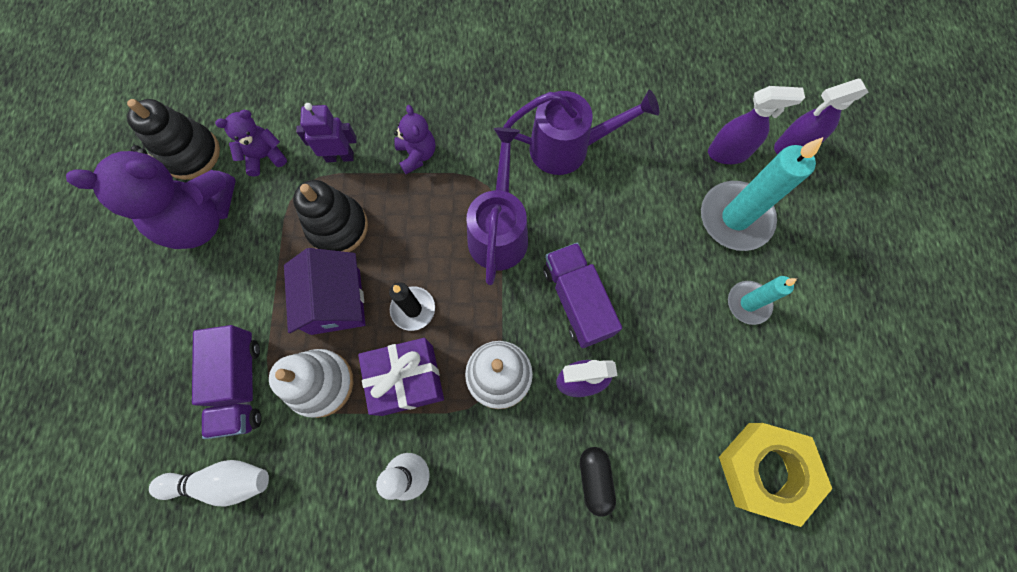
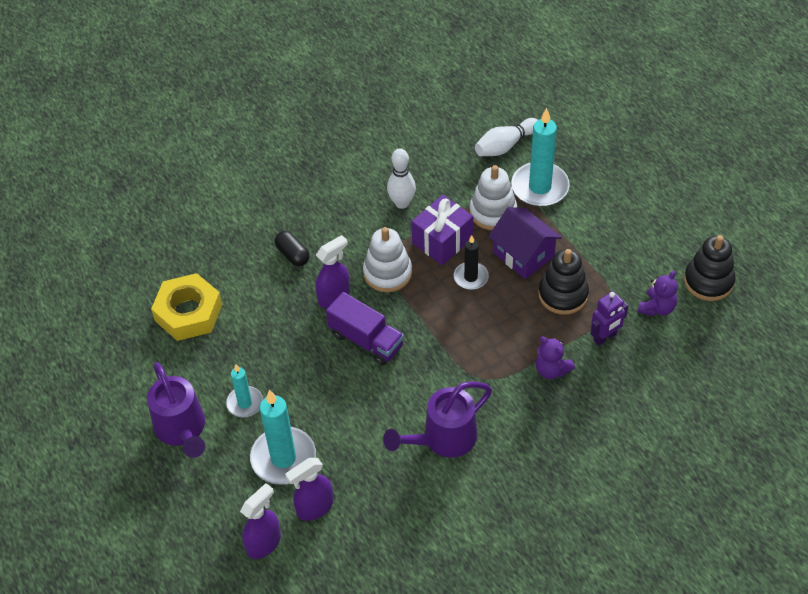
camera: 150 degrees right, 20 degrees down
purple teddy bear [66,145,236,249] -> none
purple truck [192,325,261,439] -> turquoise candle [511,108,570,207]
purple watering can [467,127,528,285] -> purple watering can moved to [147,362,205,458]

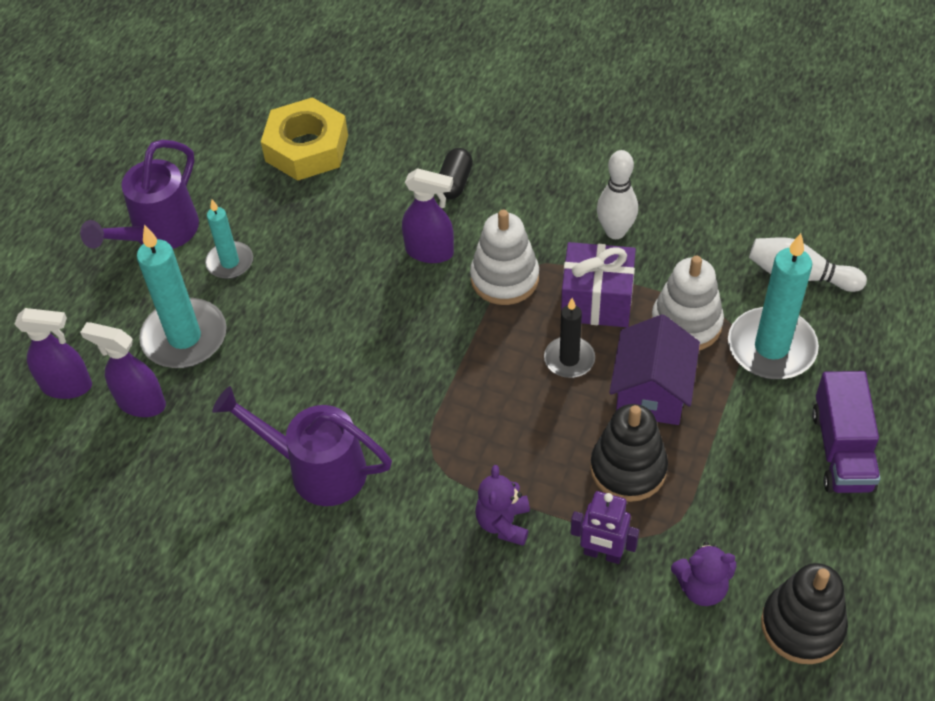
camera: 55 degrees right, 0 degrees up
purple truck [326,292,404,366] -> purple truck moved to [812,371,881,493]

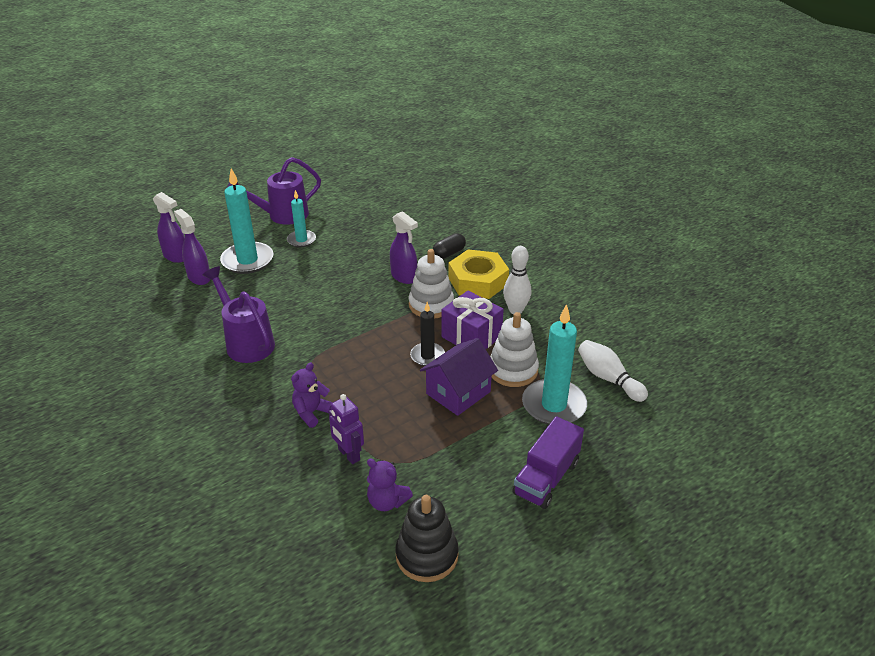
camera: 30 degrees right, 15 degrees down
yellow nut [261,97,348,181] -> yellow nut moved to [448,249,509,299]
black stacking toy [590,404,668,502] -> none

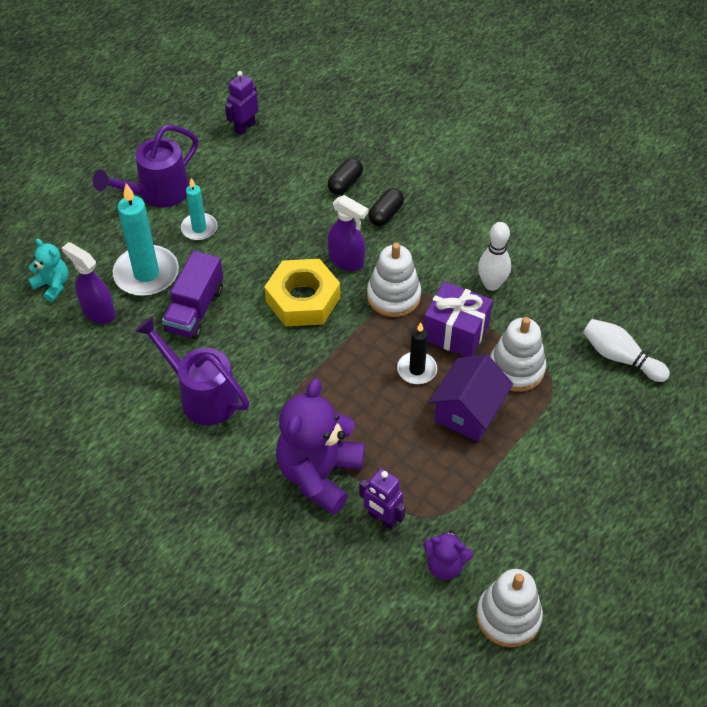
camera: 15 degrees left, 15 degrees up
purple spray bottle [153,192,185,263] -> turquoise teddy bear [28,239,68,302]
purple teddy bear [291,362,333,428] -> purple teddy bear [276,379,365,515], size x1.98
black stacking toy [395,495,458,582] -> white stacking toy [476,569,543,647]
yellow nut [448,249,509,299] -> yellow nut moved to [264,259,340,326]
purple truck [512,416,584,509] -> purple truck moved to [162,251,223,340]
turquoise candle [522,304,587,425] -> none
none -> purple robot [225,71,258,135]
none -> black capsule [327,158,363,195]

